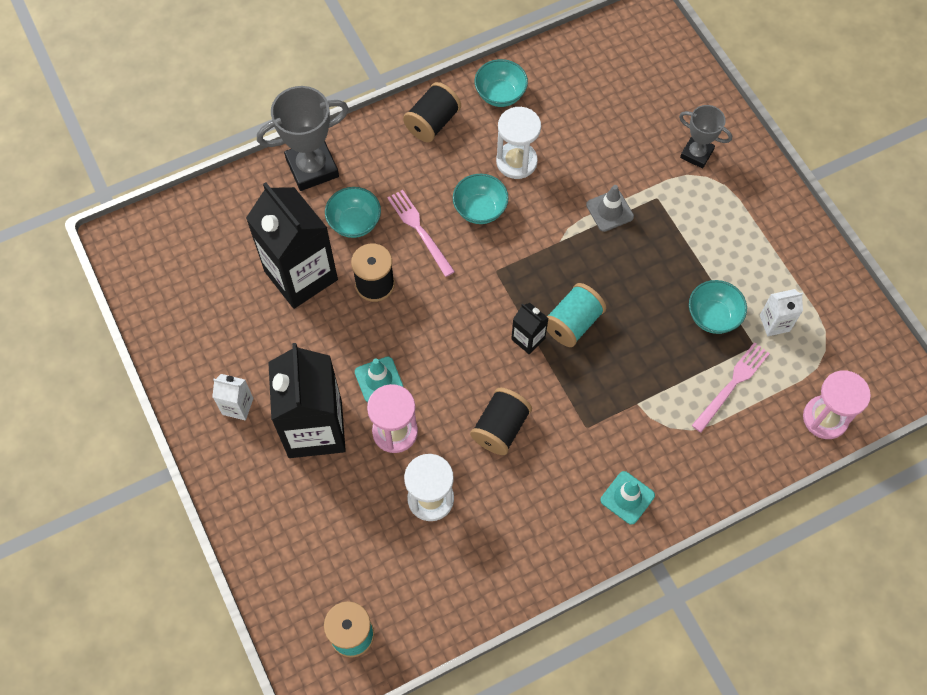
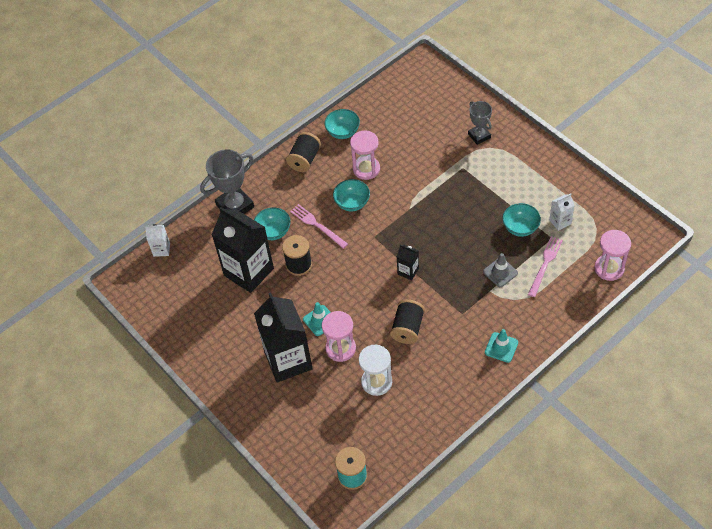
camera: 10 degrees left, 10 degrees down
white carton [212,374,254,421] -> white carton moved to [145,224,170,257]
white hourglass [496,107,541,179] -> pink hourglass [350,130,380,180]
turquoise spool [547,283,606,347] -> none
grey traffic cone [586,185,634,232] -> grey traffic cone moved to [483,253,518,287]
grey trophy [679,105,732,169] -> grey trophy turned 45 degrees clockwise [468,101,492,145]

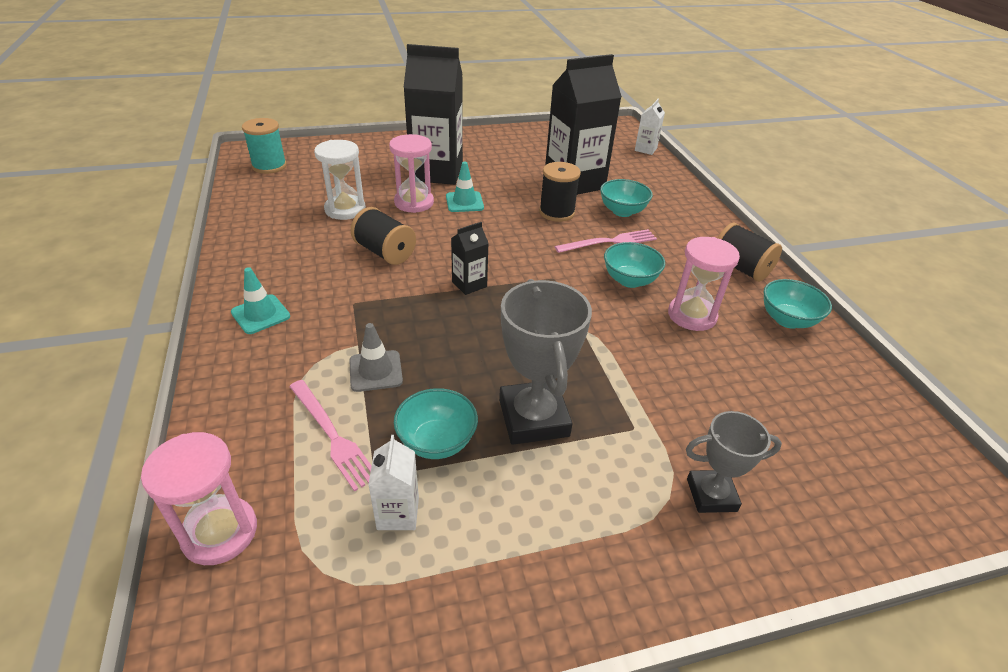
camera: 110 degrees right, 15 degrees down
grey trophy [200,149,254,214] -> grey trophy moved to [499,279,592,445]

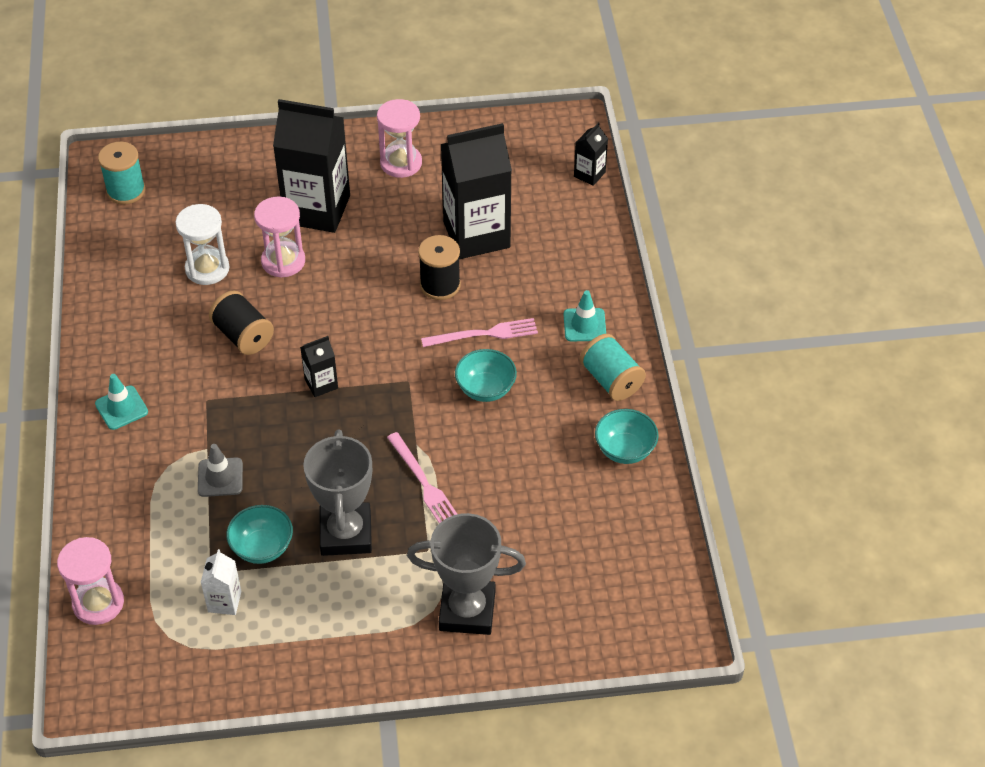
camera: 10 degrees right, 10 degrees up
pink fork [289,380,372,492] -> pink fork moved to [387,432,457,524]
turquoise traffic cone [446,162,484,212] -> turquoise traffic cone moved to [564,290,606,342]
turquoise bowl [600,179,653,217] -> none
white carton [635,99,665,155] -> black carton [574,123,608,186]
pink hourglass [668,237,740,331] -> pink hourglass moved to [377,99,422,178]
grey trophy [686,411,782,513] -> grey trophy [407,513,526,635], size x1.63
black spool [718,223,782,282] -> turquoise spool [580,334,646,401]

